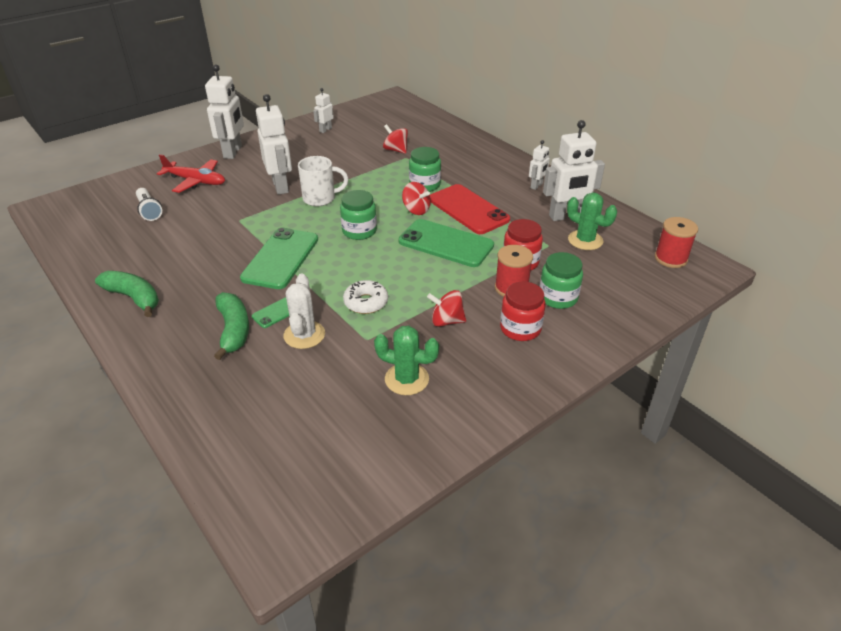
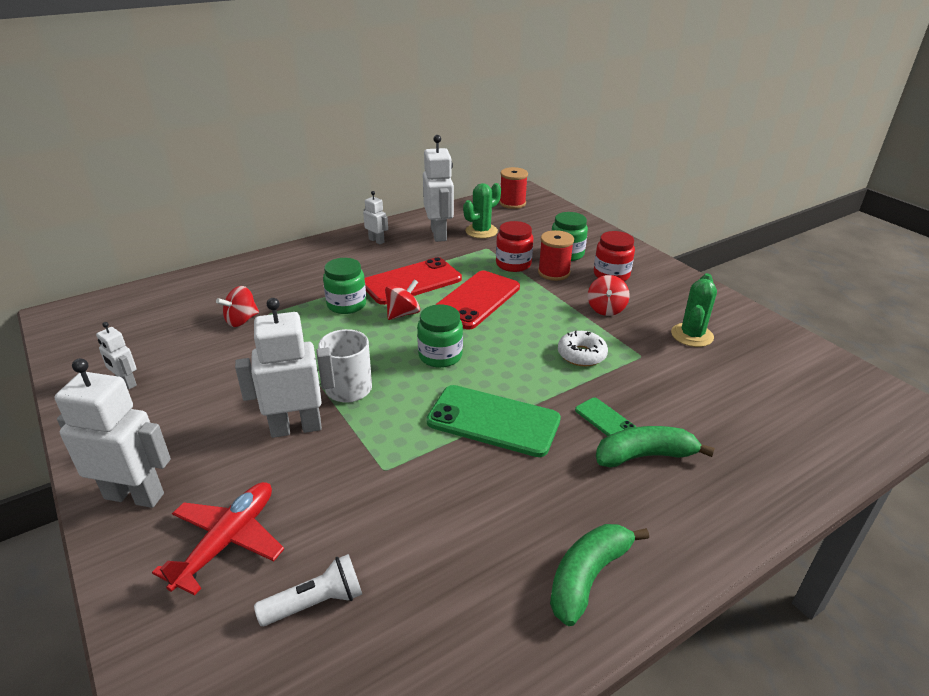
camera: 85 degrees left, 5 degrees down
white cactus [283,274,325,349] -> none
green phone [398,219,494,267] -> red phone [435,271,520,329]

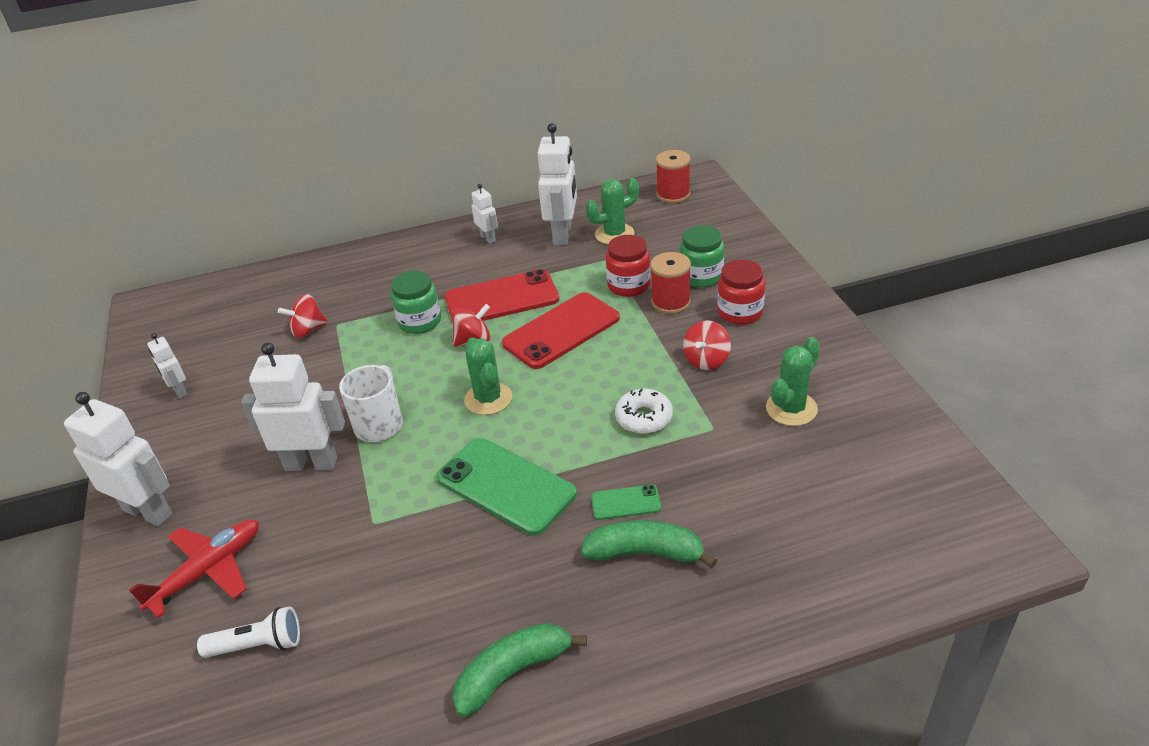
camera: 20 degrees right, 5 degrees up
green jar [417,304,463,368] -> green cactus [464,337,512,415]
green phone [575,398,636,436] -> green phone turned 75 degrees counterclockwise [591,485,661,520]

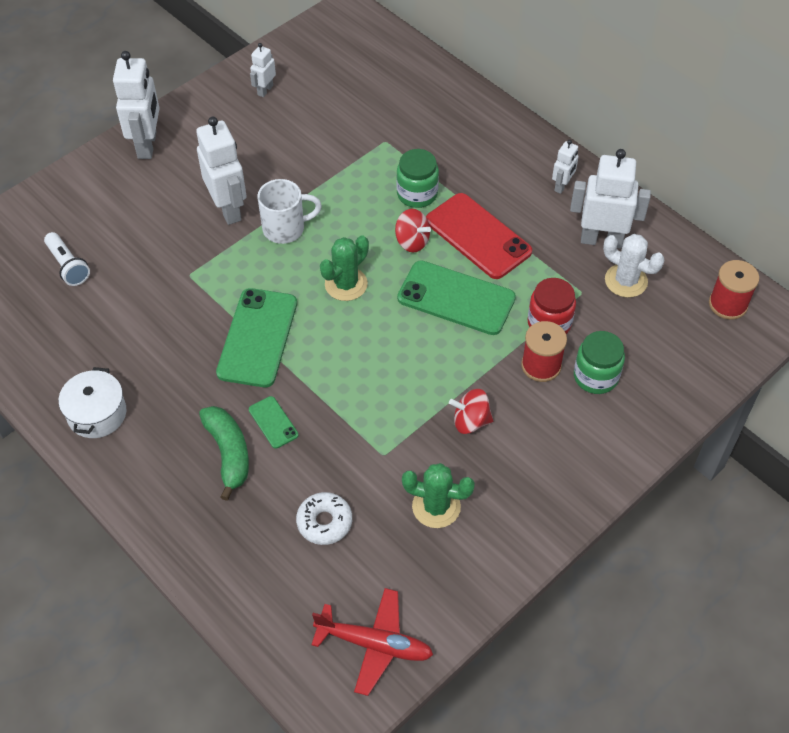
camera: 60 degrees right, 15 degrees up
red plane [129,519,259,618] -> red plane moved to [311,588,433,696]
red spinning top [278,294,328,338] -> none
green banana [452,623,587,717] -> white pot [59,367,127,438]
red phone [502,292,620,369] -> green phone [397,260,516,335]
white robot [538,123,577,245] -> white robot turned 150 degrees counterclockwise [570,149,651,249]
green cactus [586,178,639,244] -> white cactus [603,234,664,297]
white donut [615,389,673,434] -> white donut moved to [296,492,352,545]
red jar [717,259,765,325] -> none

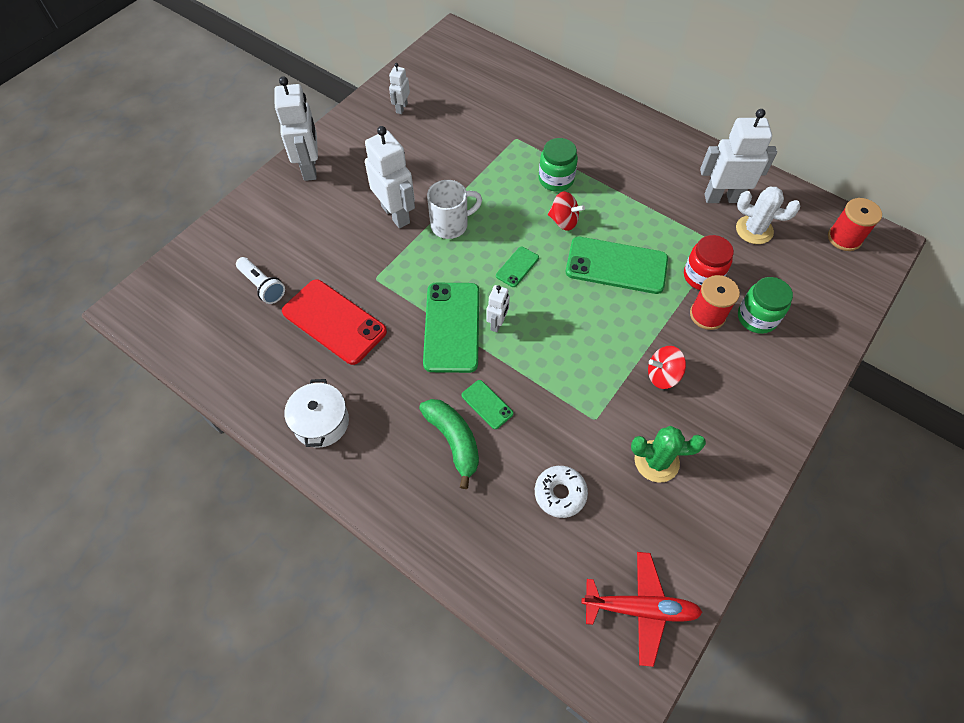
camera: 10 degrees left, 5 degrees up
green cactus [320,235,369,301] -> green phone [496,247,539,287]
red phone [426,193,532,279] -> red phone moved to [282,280,387,365]
white robot [552,140,579,194] -> white robot moved to [486,285,510,332]

